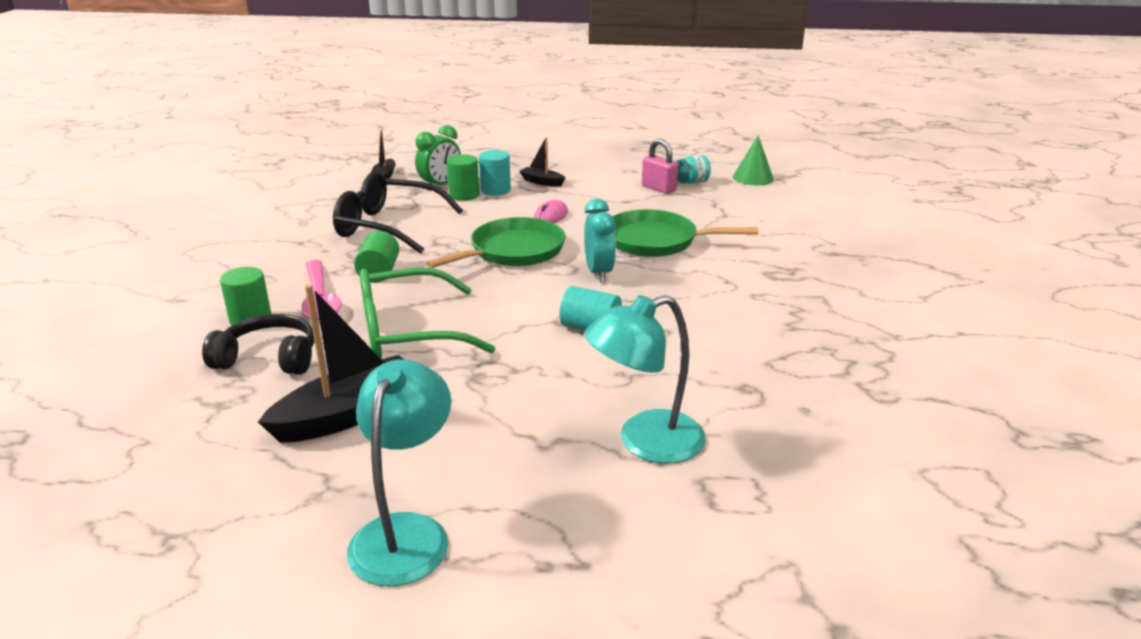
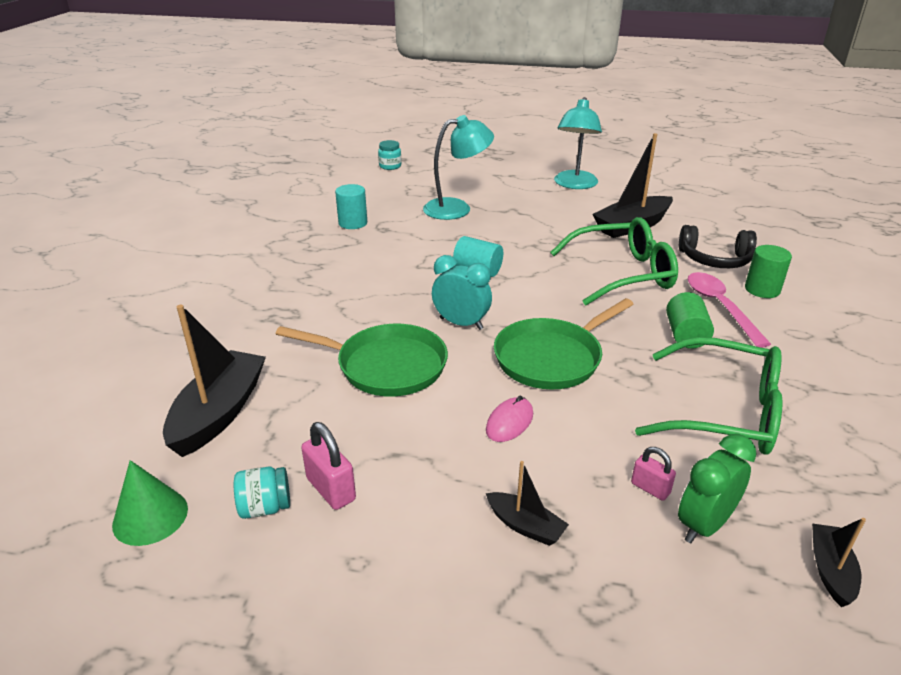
camera: 175 degrees left, 5 degrees up
black glasses [333,171,463,254] -> green glasses [635,337,783,455]
green cylinder [447,154,479,201] -> pink padlock [631,447,676,501]
turquoise cylinder [479,150,511,196] -> turquoise cylinder moved to [335,184,367,229]
turquoise clock [584,199,616,283] -> turquoise clock turned 120 degrees clockwise [432,255,492,330]
none -> black boat [163,305,266,457]
none -> turquoise jar [378,140,401,170]

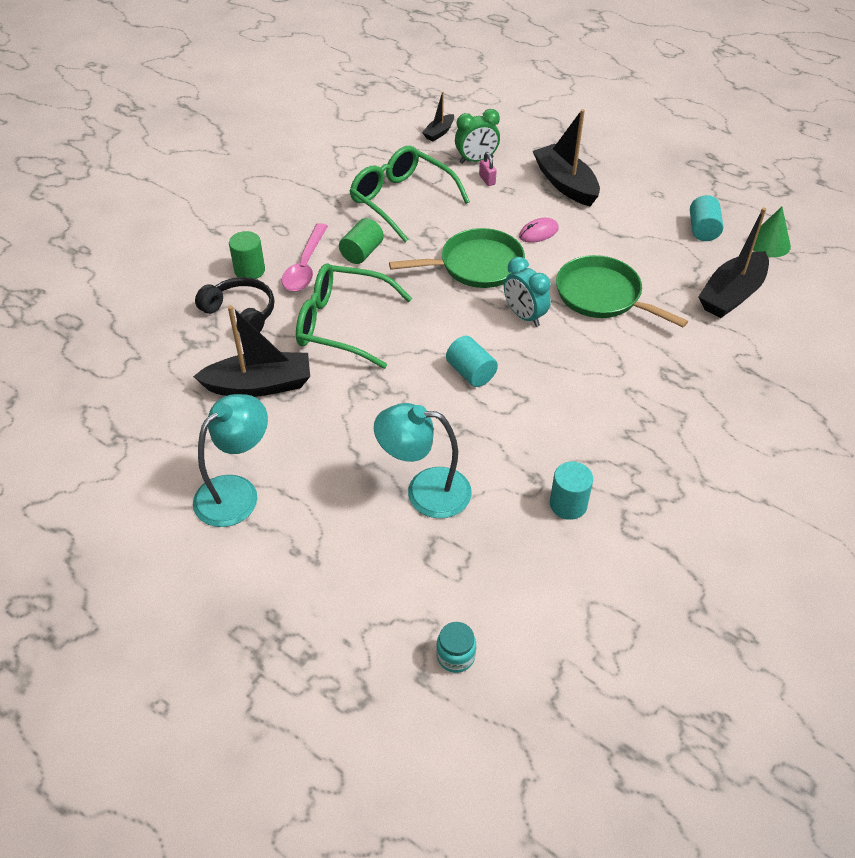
camera: 155 degrees left, 15 degrees up
turquoise jar [234,467,290,519] -> turquoise cylinder [690,195,723,241]
pink padlock [301,422,356,510] -> none
black boat [486,461,569,546] -> black boat [533,109,600,206], size x1.96

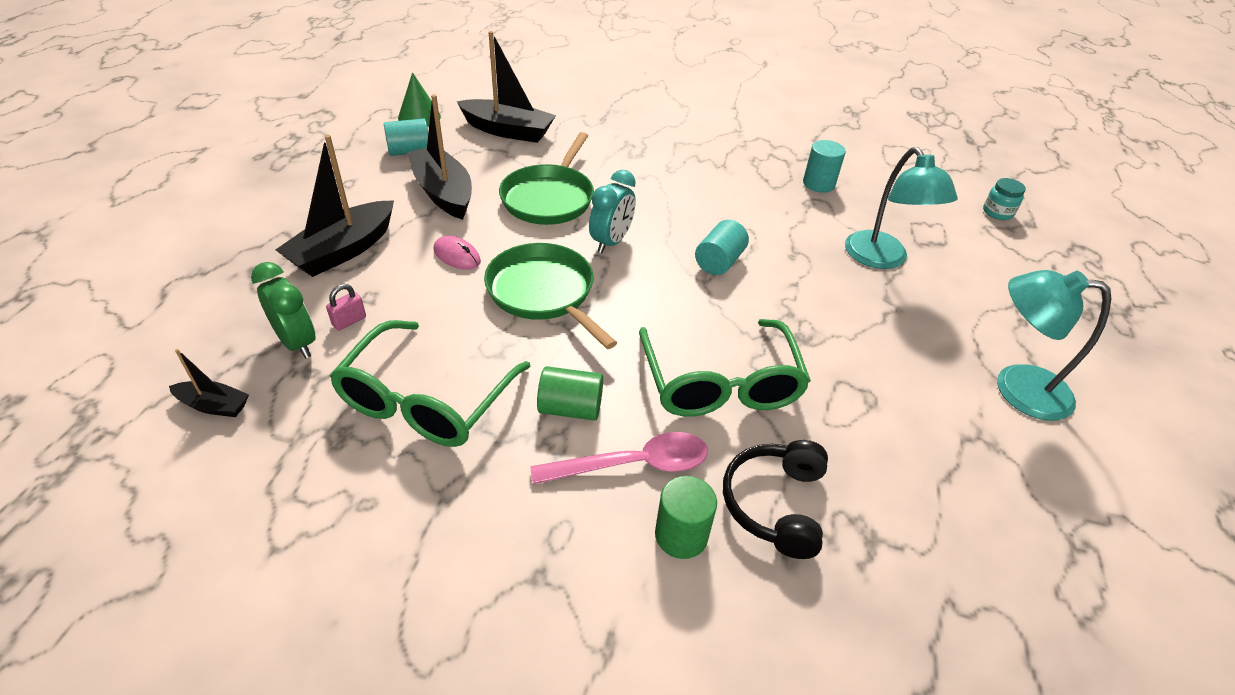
camera: 115 degrees left, 5 degrees down
black boat [193,305,310,397] -> black boat moved to [407,94,472,220]

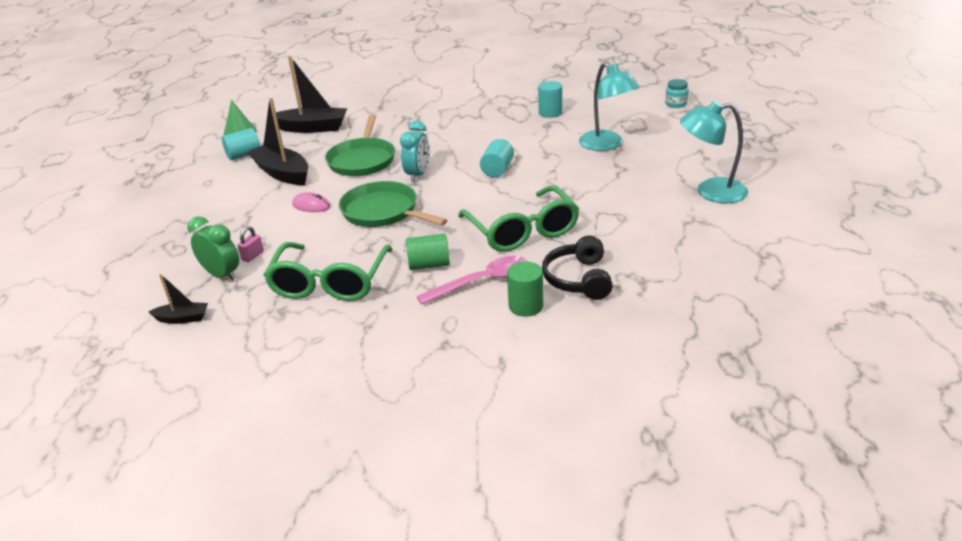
camera: 10 degrees left, 10 degrees down
black boat [275,135,394,277] -> none

